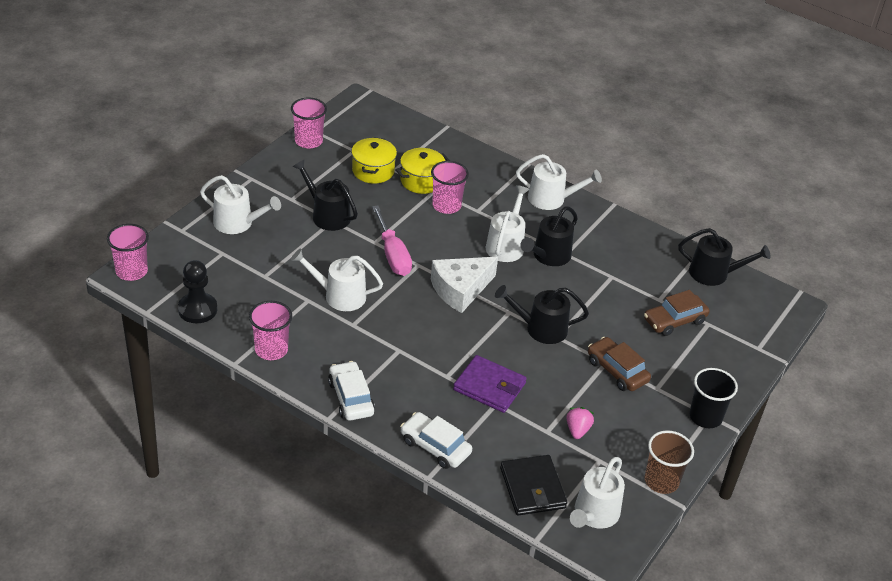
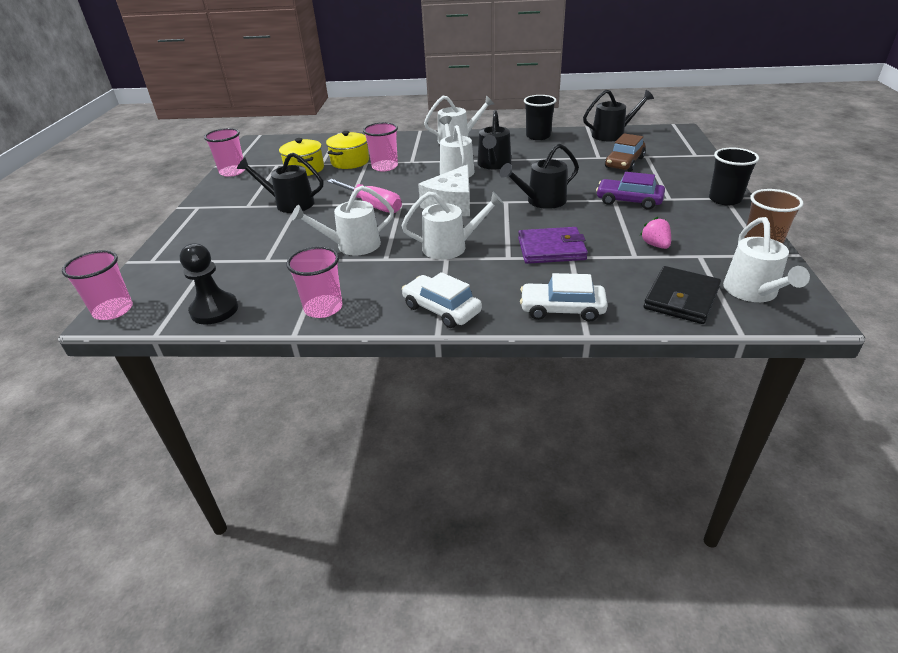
camera: 25 degrees left, 5 degrees down
white watering can [200,175,281,234] -> white watering can moved to [401,192,504,260]
black wallet [500,455,567,516] -> black wallet turned 75 degrees clockwise [644,266,721,324]
brown car [588,337,651,391] -> purple car [596,172,665,210]
none -> black cup [524,95,556,140]

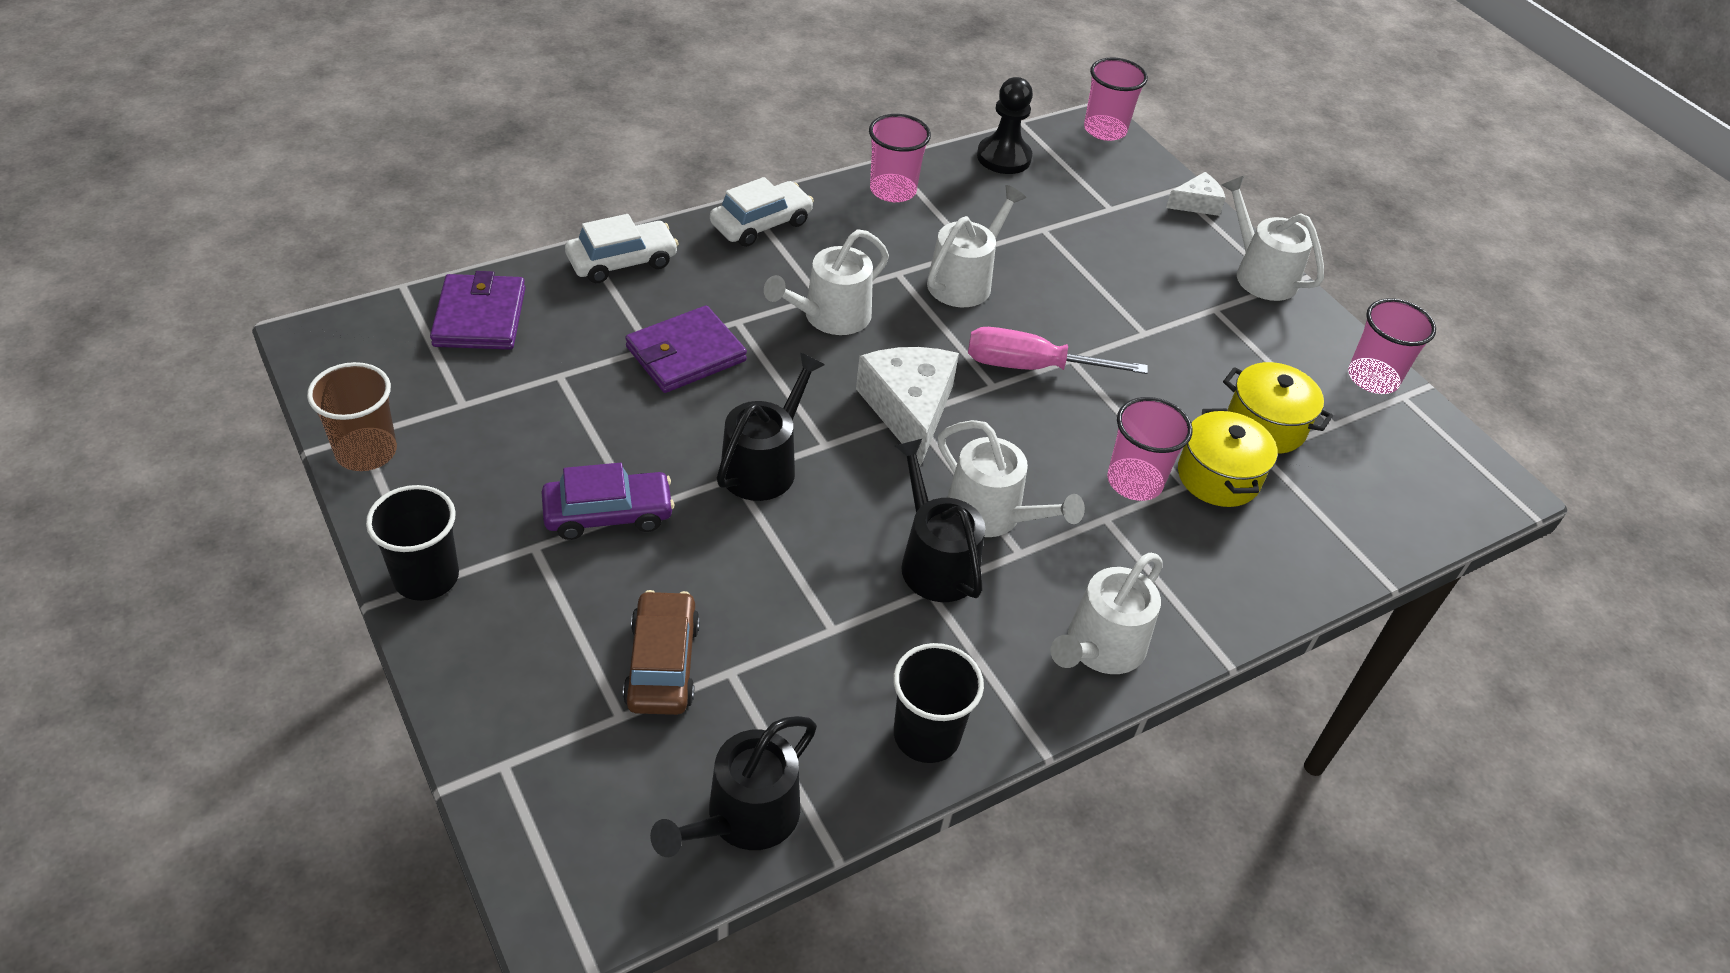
camera: 140 degrees right, 10 degrees up
black watering can [237,153,323,213] -> none
white car [402,272,482,328] -> white car turned 45 degrees counterclockwise [710,177,814,247]
pink strawberry [640,217,671,249] -> none
black wallet [644,266,721,324] -> purple wallet [430,271,525,350]
white watering can [723,217,810,302] -> white watering can moved to [1222,176,1324,301]
none -> white cheese [1166,172,1226,216]

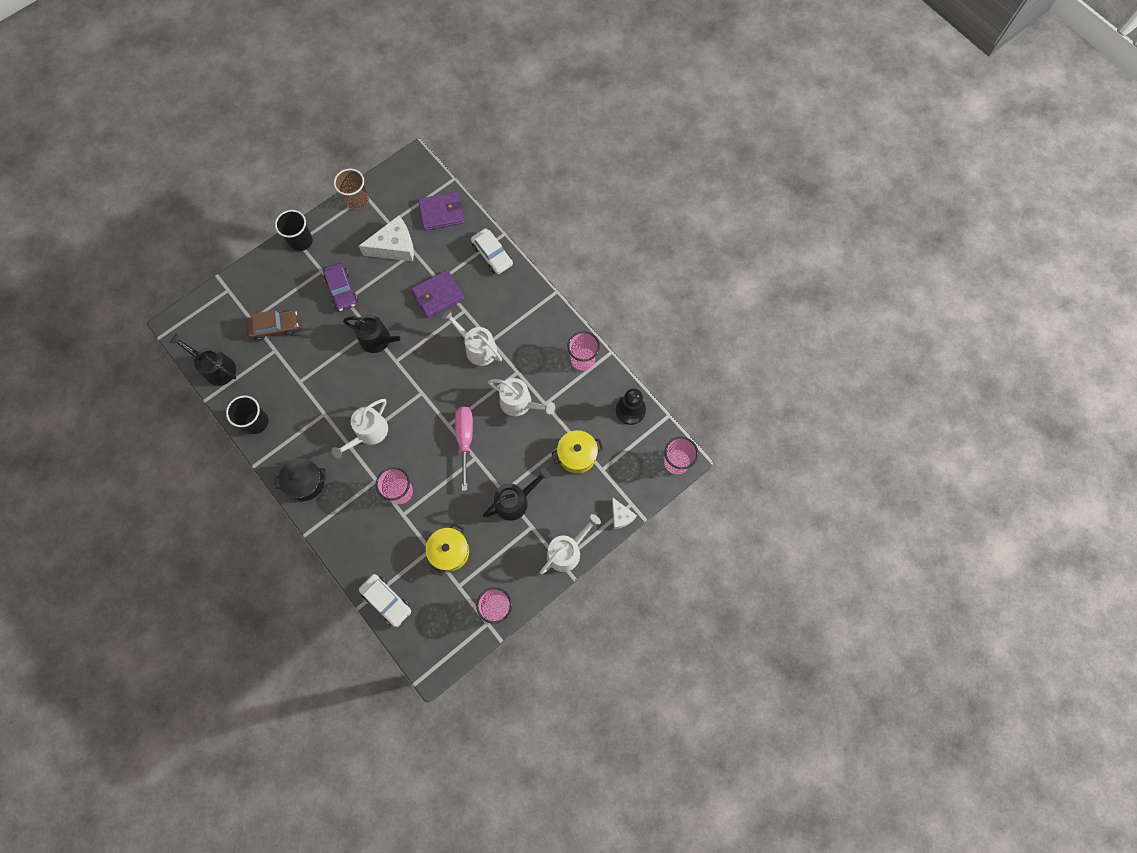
camera: 85 degrees right, 25 degrees up
purple wallet [625,305,747,393] -> purple wallet turned 75 degrees counterclockwise [411,270,464,318]
white car [710,177,814,247] -> white car moved to [359,574,411,627]
white cheese [856,347,959,466] -> white cheese moved to [359,215,414,261]
black watering can [895,438,985,602] -> black watering can moved to [483,468,550,521]
white watering can [1050,553,1163,674] -> black pot [274,458,327,501]
yellow pot [1178,408,1278,507] -> yellow pot moved to [551,430,603,474]

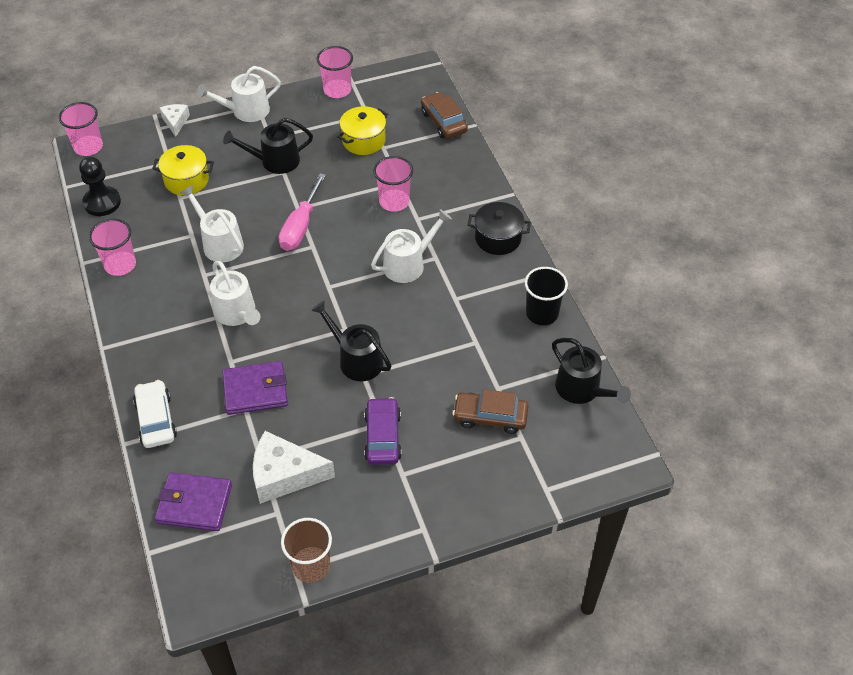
camera: 160 degrees left, 20 degrees down
black cup [275,210,313,251] -> none
white car [359,574,411,627] -> brown car [421,92,468,139]

